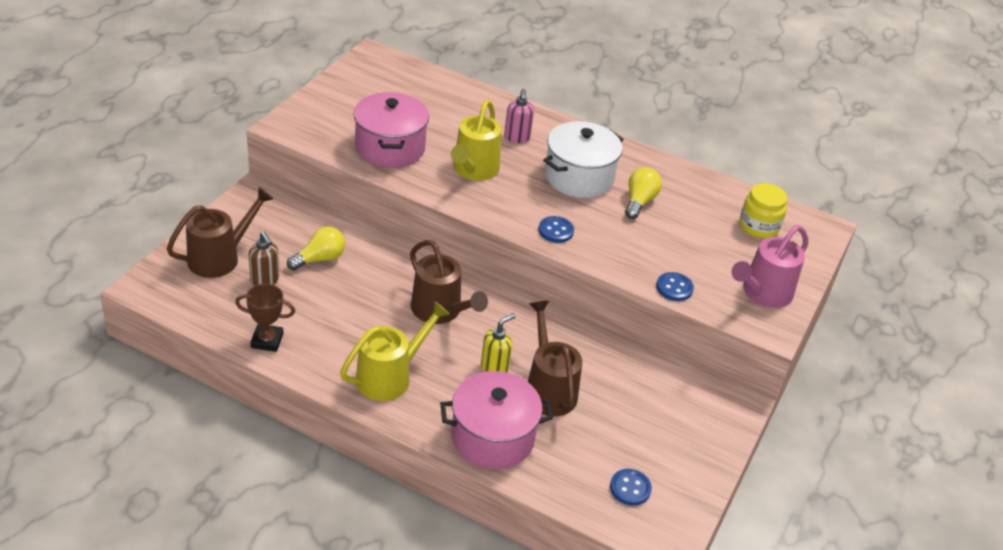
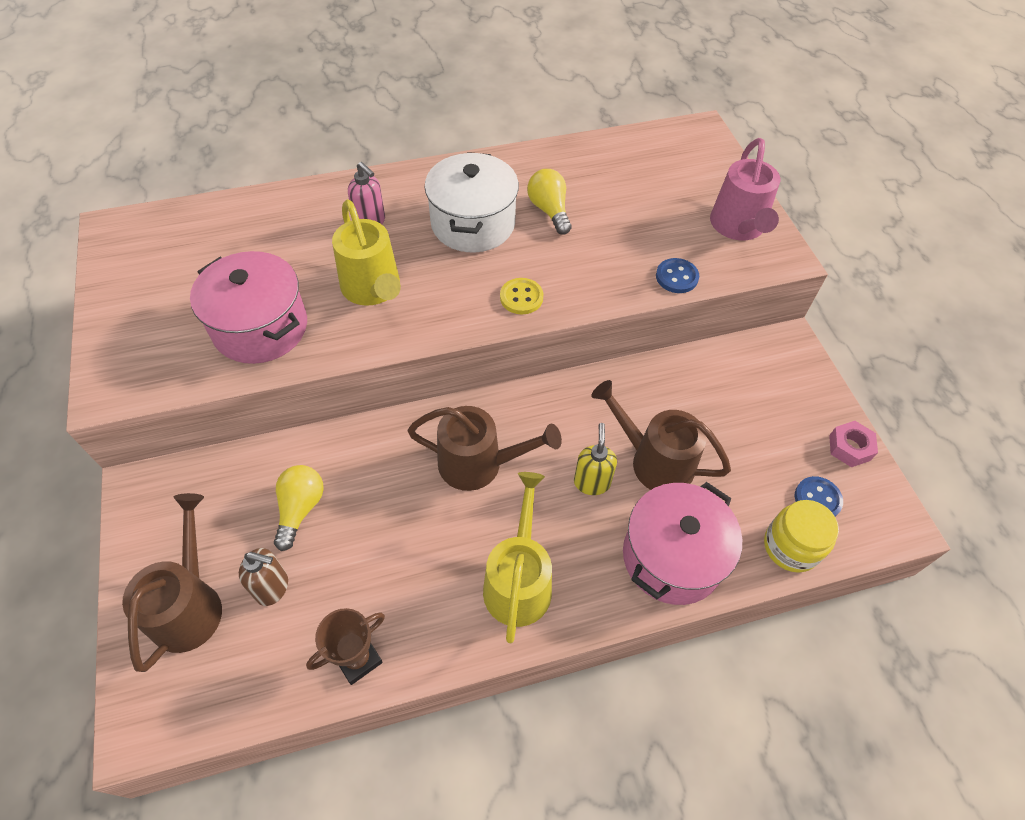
camera: 40 degrees left, 15 degrees up
blue button [538,216,574,243] -> yellow button [500,278,543,315]
yellow jar [739,183,788,238] -> yellow jar moved to [764,500,839,573]
none -> pink nut [829,421,878,467]

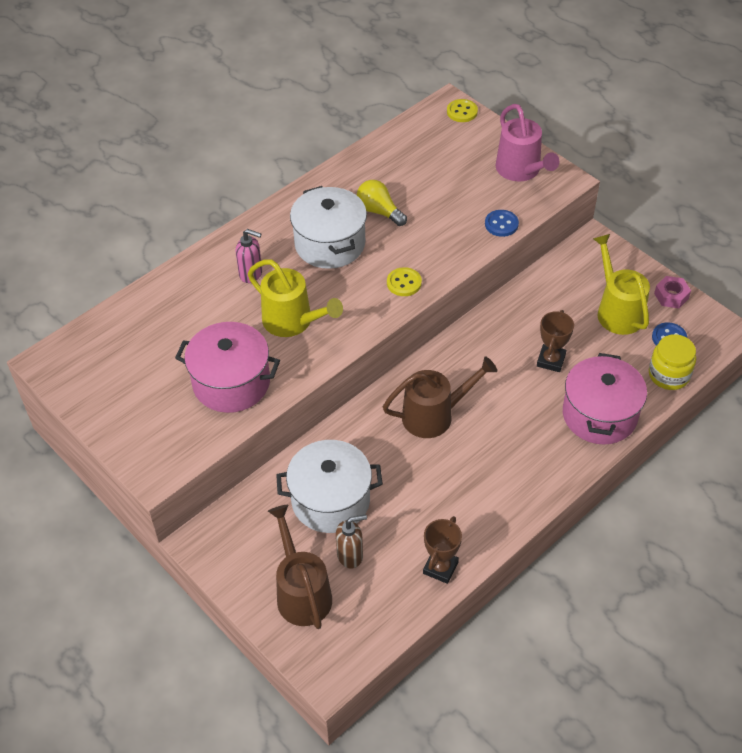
camera: 25 degrees left, 5 degrees down
yellow light bulb [274,465,324,551] -> white pot [276,440,383,533]
yellow watering can [483,472,552,643] -> yellow watering can moved to [593,234,650,335]
yellow soap dispenser [574,423,617,495] -> none
brown watering can [591,380,731,490] -> brown trophy [537,310,574,372]
none -> yellow button [447,99,478,122]

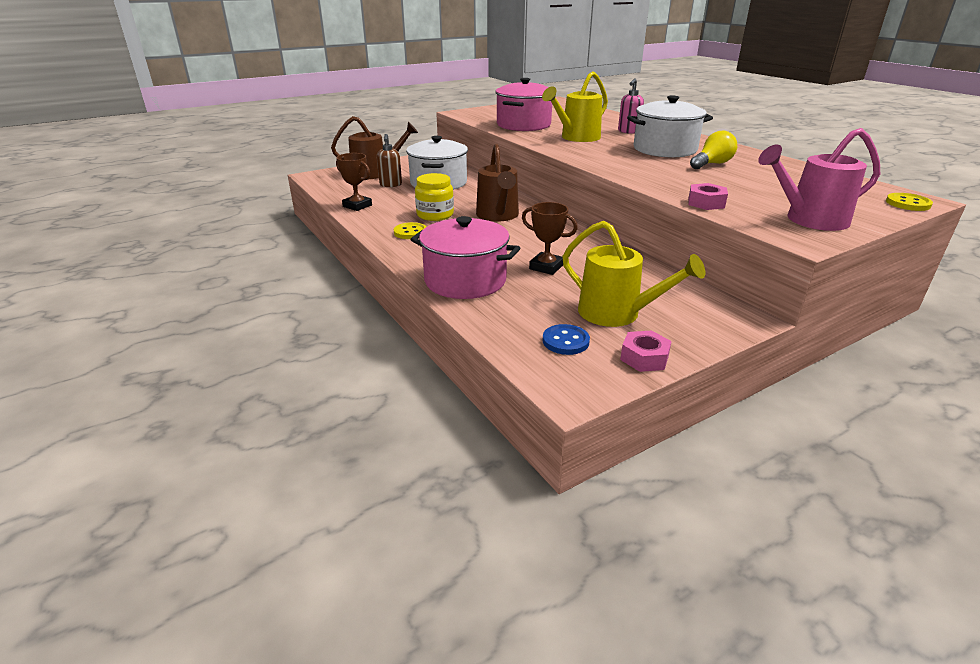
camera: 100 degrees right, 20 degrees down
yellow button [387,267,422,296] -> yellow button moved to [394,222,427,239]
blue button [485,210,519,237] -> pink nut [688,183,728,210]
yellow watering can [593,234,650,335] -> yellow watering can turned 45 degrees clockwise [562,221,705,327]
yellow jar [649,334,696,390] -> yellow jar moved to [415,173,454,221]

